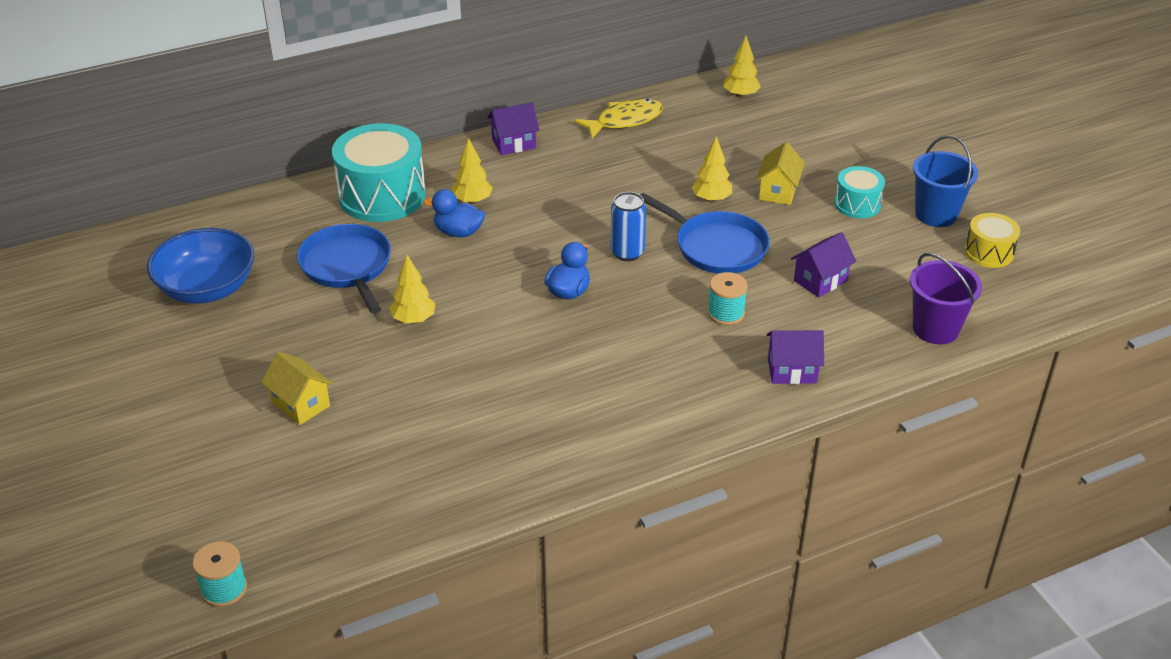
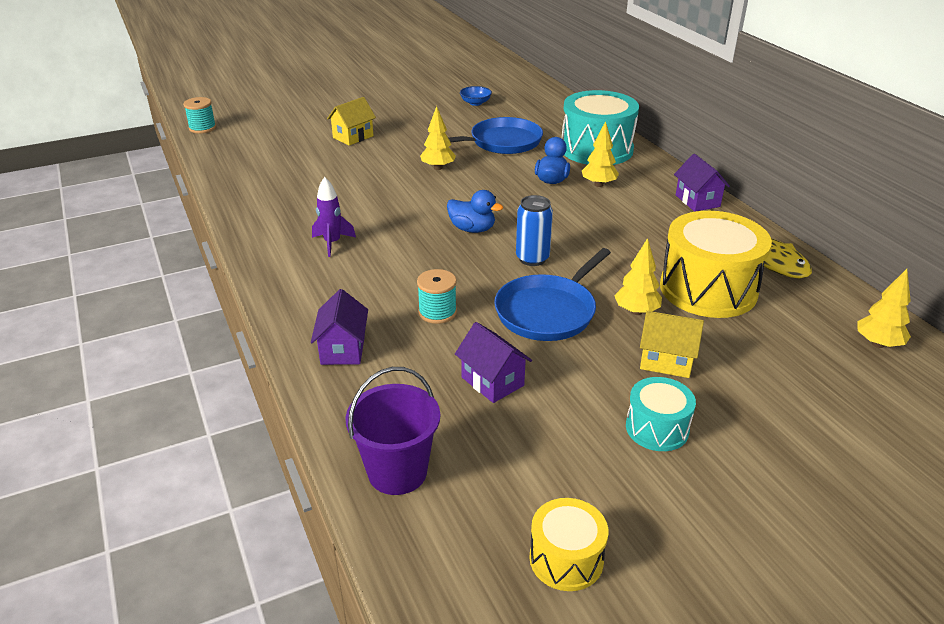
camera: 90 degrees right, 5 degrees down
blue bowl [147,228,254,304] -> blue bowl [460,86,492,106], size x0.45
blue bucket [913,135,978,227] -> none
none -> purple rocket [312,177,356,257]
none -> yellow drum [660,211,772,318]

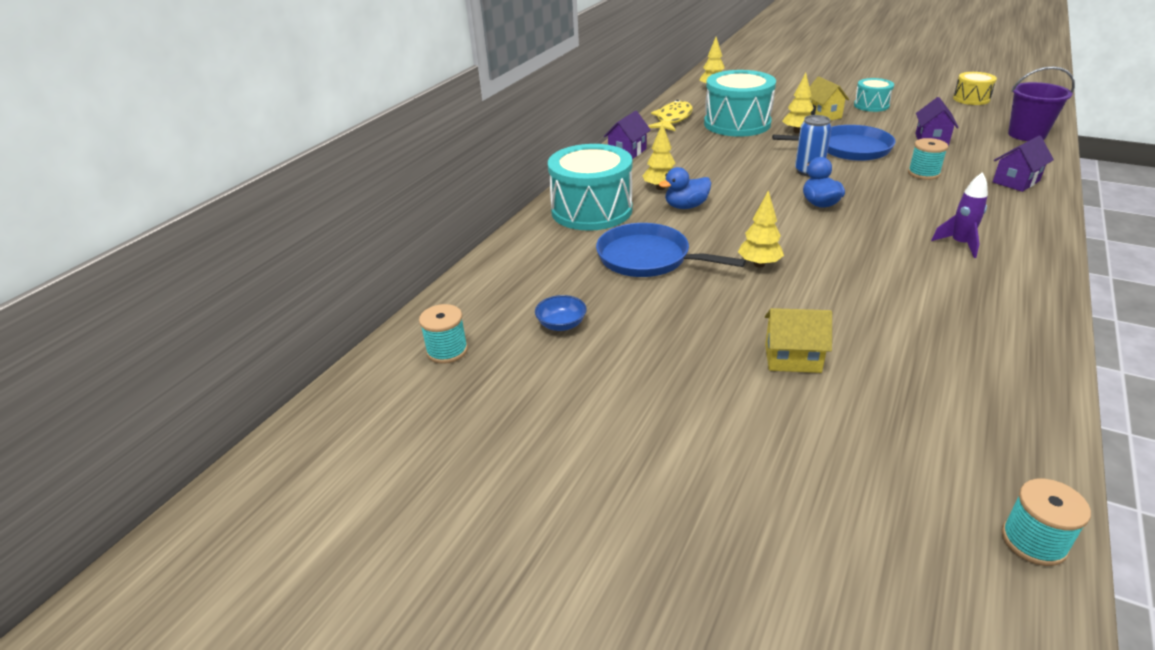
camera: 125 degrees left, 0 degrees up
yellow drum [660,211,772,318] -> turquoise drum [704,70,776,137]
none -> turquoise spool [419,304,468,364]

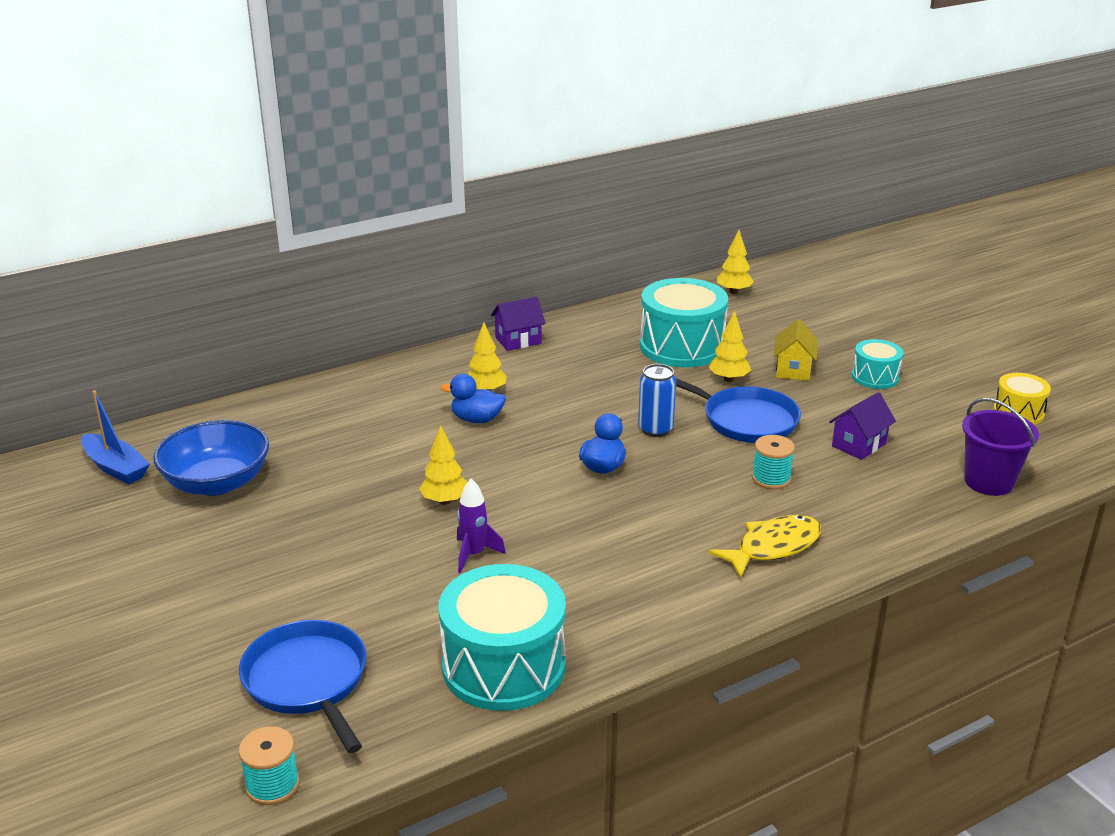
camera: 30 degrees right, 5 degrees down
turquoise spool [419,304,468,364] -> blue boat [81,391,150,484]
blue bowl [535,295,587,331] -> blue bowl [153,420,269,496], size x2.22
turquoise drum [548,144,633,231] -> turquoise drum moved to [438,564,566,711]
blue pan [596,223,746,277] -> blue pan moved to [239,620,367,753]
yellow fish [648,100,693,131] -> yellow fish moved to [709,515,821,578]
yellow house [765,308,832,373] -> none
purple rocket [931,172,988,258] -> purple rocket moved to [457,479,506,573]
purple house [993,135,1054,192] -> none

